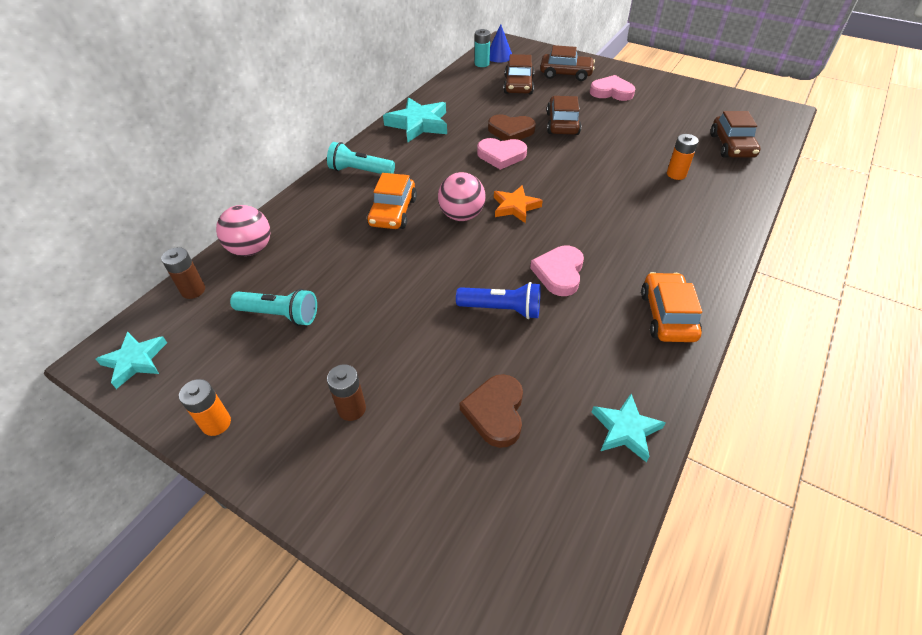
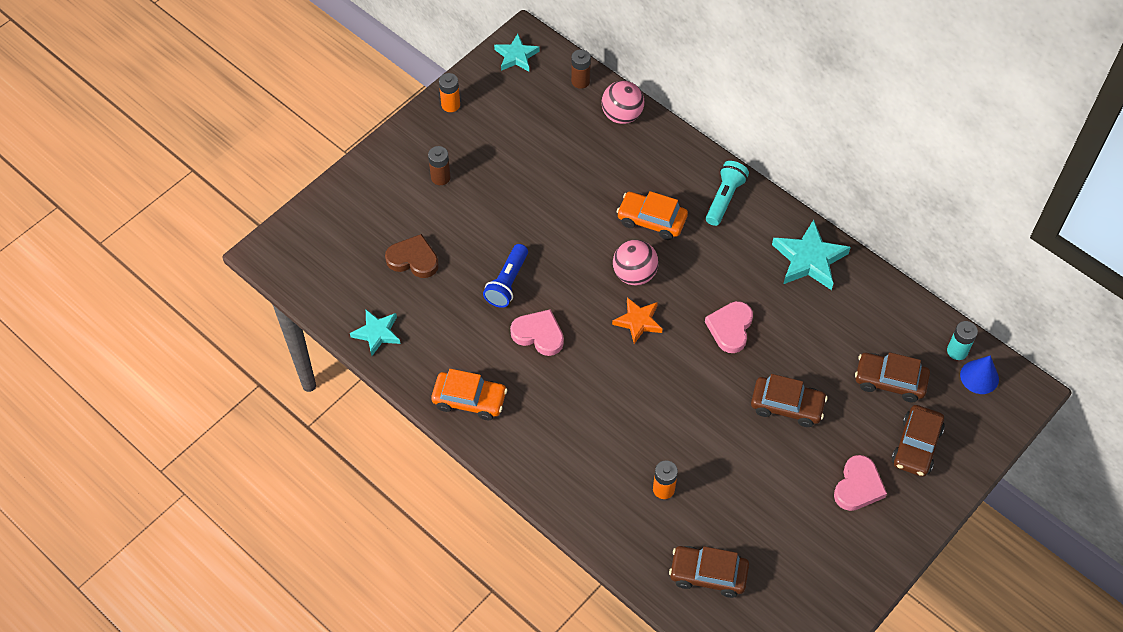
camera: 100 degrees right, 10 degrees up
turquoise flashlight [230,289,317,326] -> none
brown heart [488,114,536,141] -> none

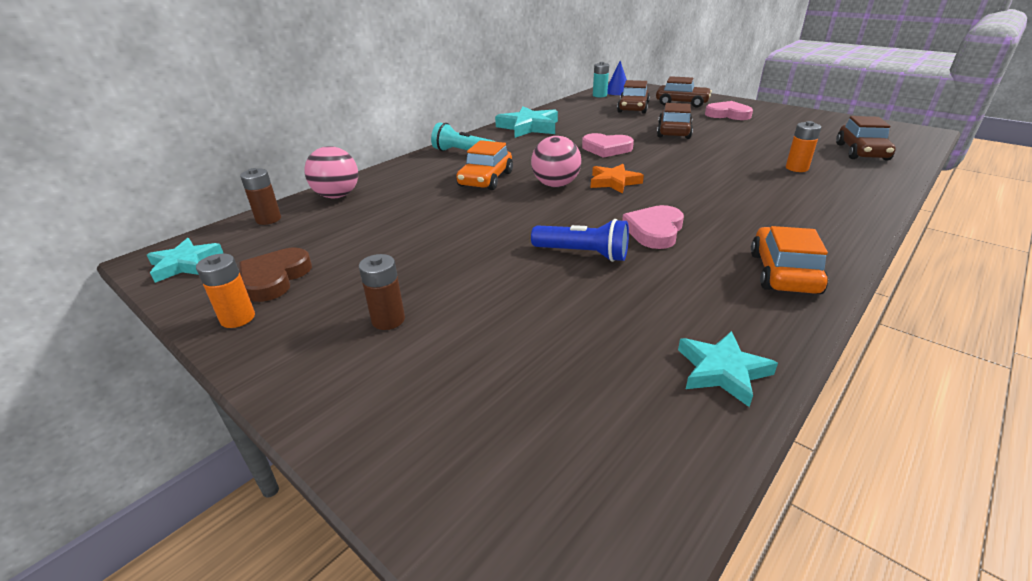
camera: 90 degrees left, 25 degrees down
brown heart [385,234,439,278] -> brown heart moved to [239,248,312,302]

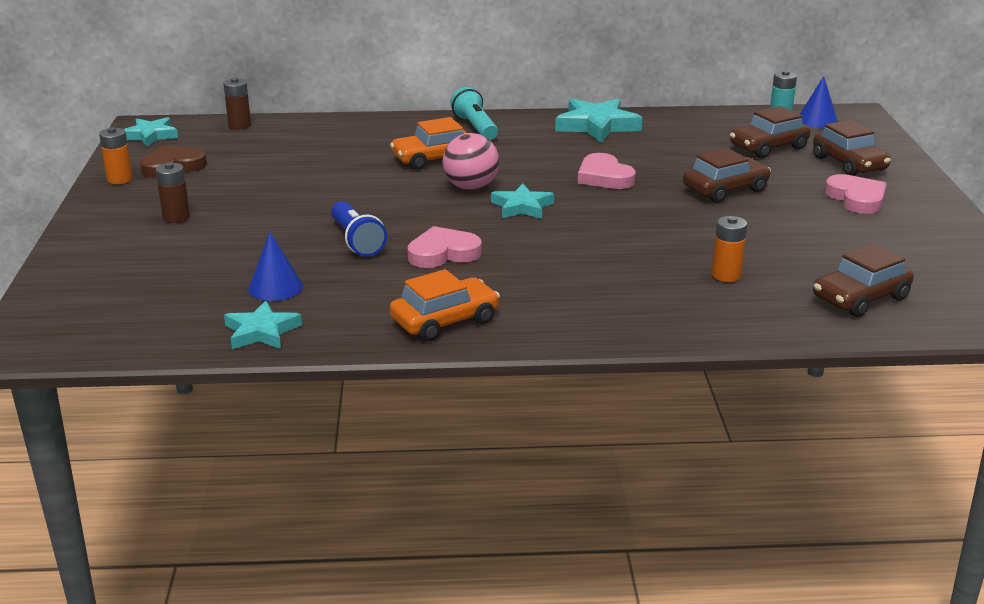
camera: 45 degrees right, 5 degrees down
pink ball [305,146,358,198] -> none
orange star [591,164,644,193] -> turquoise star [491,184,554,219]
none -> blue cone [248,232,303,301]

